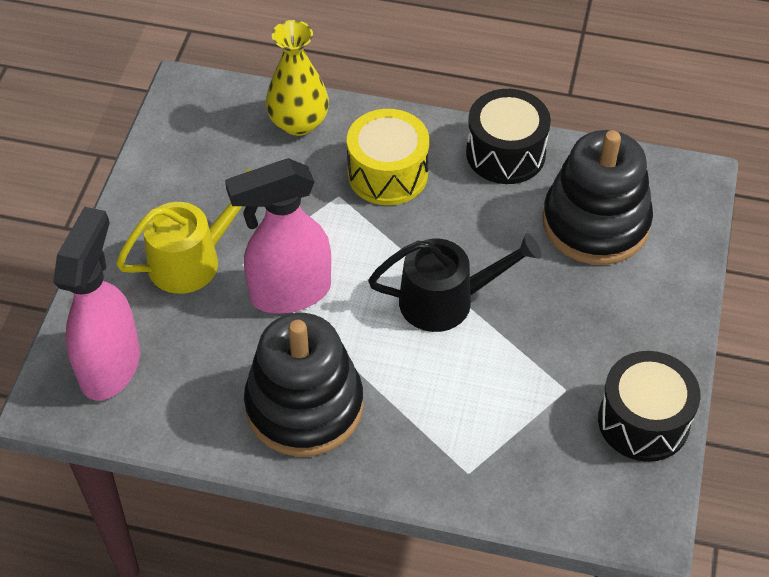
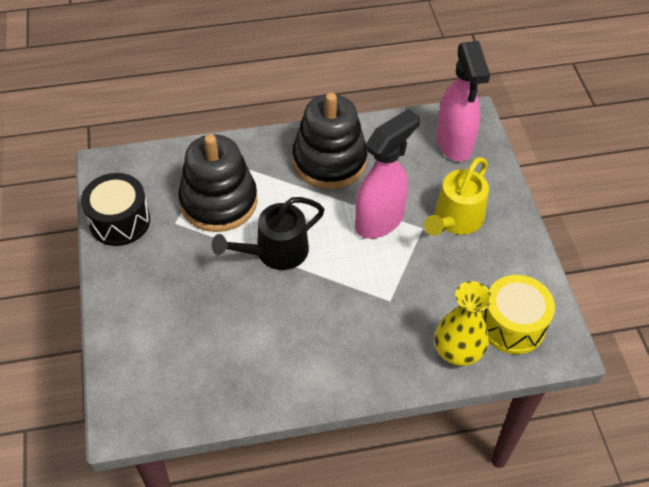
camera: 155 degrees right, 0 degrees up
yellow drum [347,109,429,205] -> yellow drum moved to [482,275,555,354]
black drum [466,89,551,184] -> none
black stacking toy [542,130,653,265] -> black stacking toy moved to [178,134,258,232]

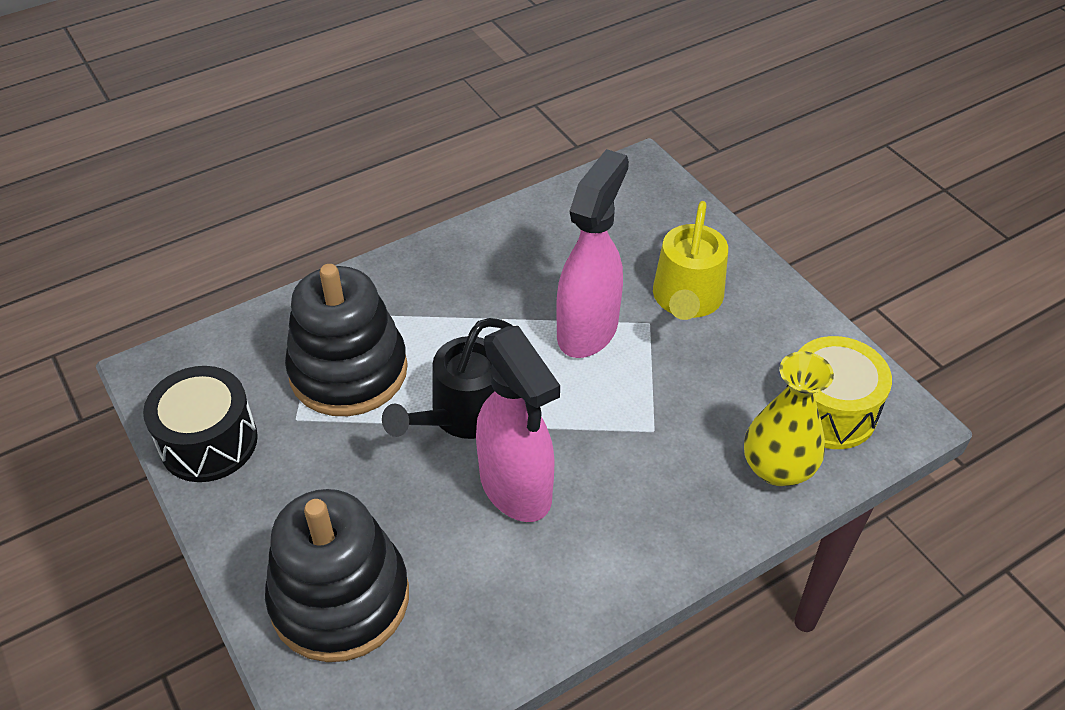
camera: 20 degrees left, 5 degrees down
black stacking toy [292,93,367,189] -> black stacking toy moved to [265,489,409,662]
pink spray bottle [436,41,490,161] -> pink spray bottle moved to [476,326,560,522]

